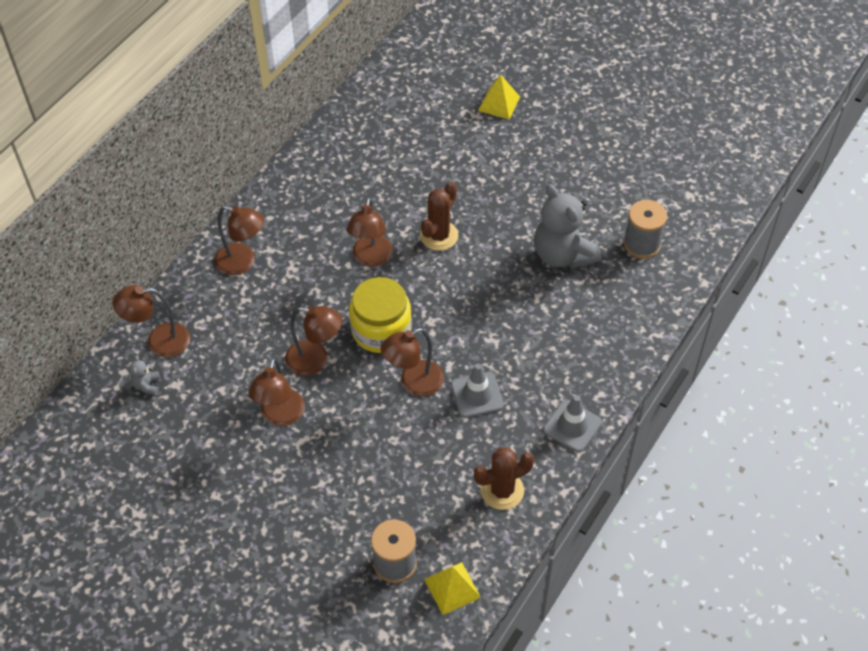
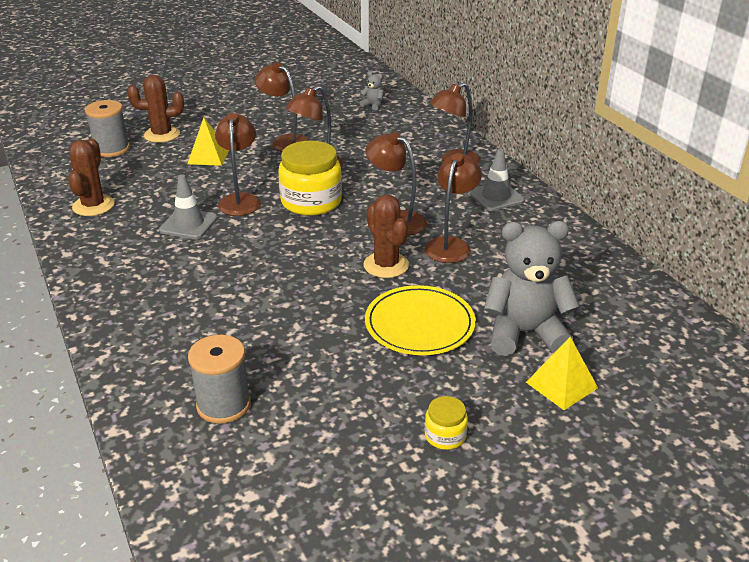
camera: 120 degrees right, 20 degrees down
brown lamp [112,285,190,357] -> brown lamp moved to [425,153,482,263]
yellow pyramid [424,562,481,615] -> yellow pyramid moved to [187,117,229,166]
grey teddy bear [534,184,601,269] -> grey teddy bear moved to [484,221,580,356]
grey traffic cone [543,395,602,452] -> grey traffic cone moved to [468,149,524,211]
none -> brown cactus [127,75,184,143]
none -> yellow plate [365,285,476,355]
none -> yellow jar [425,396,468,450]

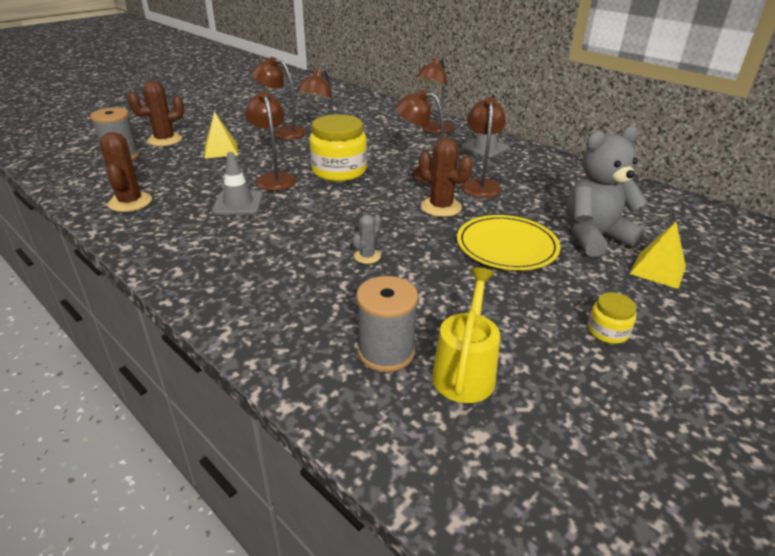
camera: 20 degrees left, 0 degrees up
grey teddy bear [360,71,383,111] -> none
none -> grey cactus [352,214,381,264]
none -> yellow watering can [432,267,500,403]

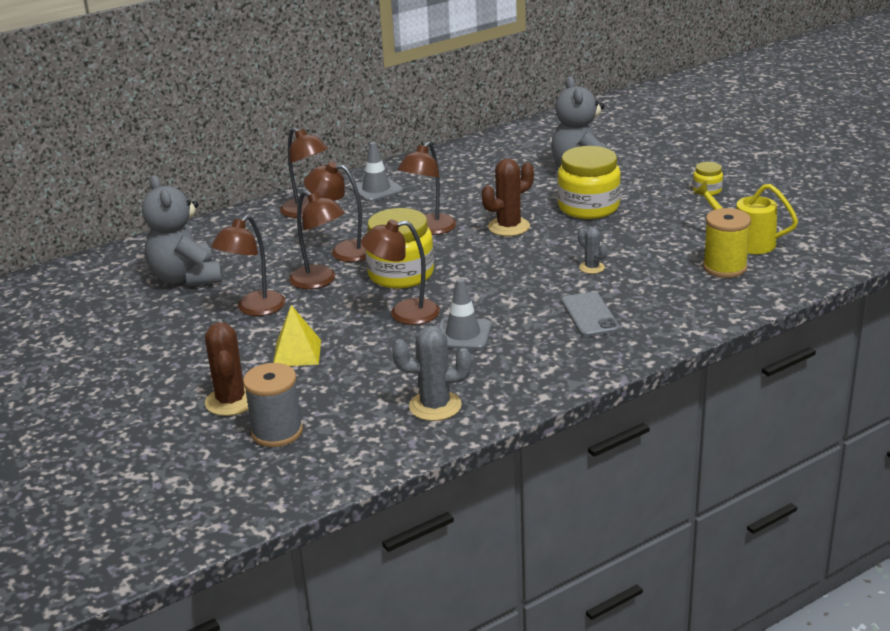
camera: 75 degrees left, 5 degrees down
brown cactus [99,132,152,212] -> grey cactus [392,326,472,421]
grey spool [356,276,418,372] -> yellow spool [703,208,751,278]
yellow plate [457,215,560,270] -> yellow jar [557,146,621,219]
brown lamp [461,97,506,198] -> brown lamp moved to [304,162,366,262]
yellow pyramid [630,222,686,289] -> none
none -> grey teddy bear [142,175,222,287]
none -> grey phone [561,292,620,337]

